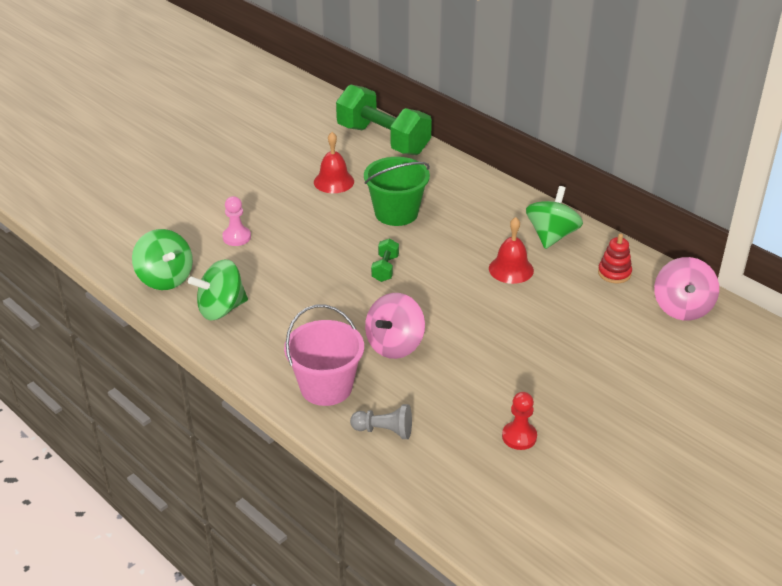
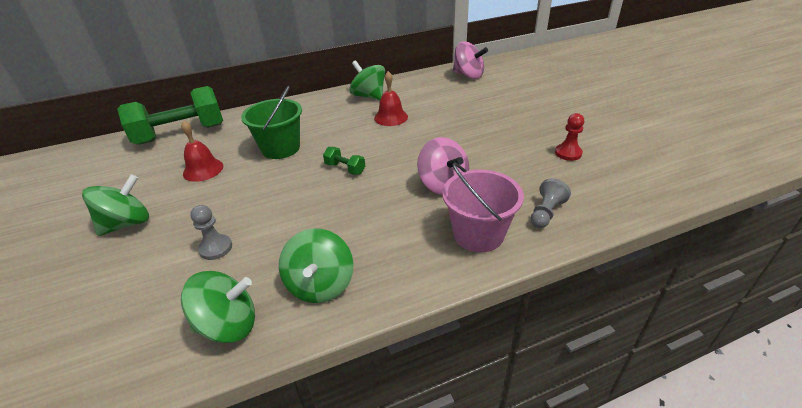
camera: 65 degrees left, 0 degrees up
pink pawn [222,196,251,246] -> grey pawn [190,205,232,260]
red stacking toy [598,234,632,283] -> none
none -> green spinning top [82,174,149,236]

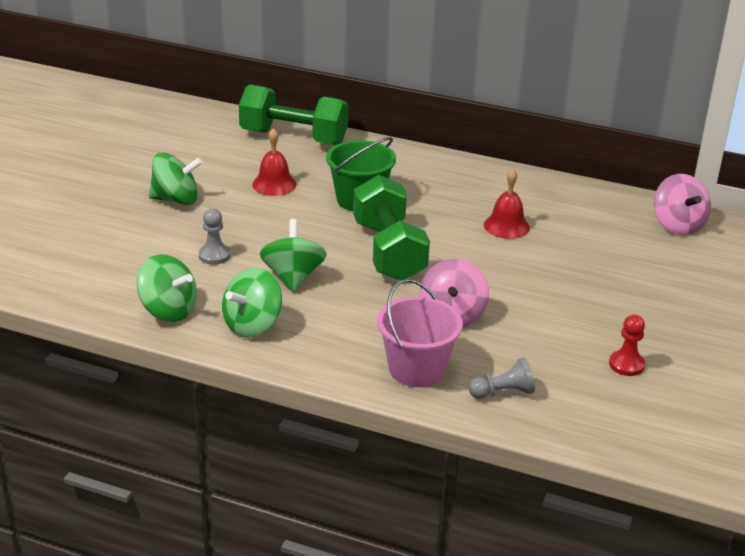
camera: 40 degrees right, 5 degrees down
green dumbbell [323,147,365,175] -> green dumbbell [353,175,430,281], size x2.39
green spinning top [349,60,385,100] -> green spinning top moved to [260,219,327,292]

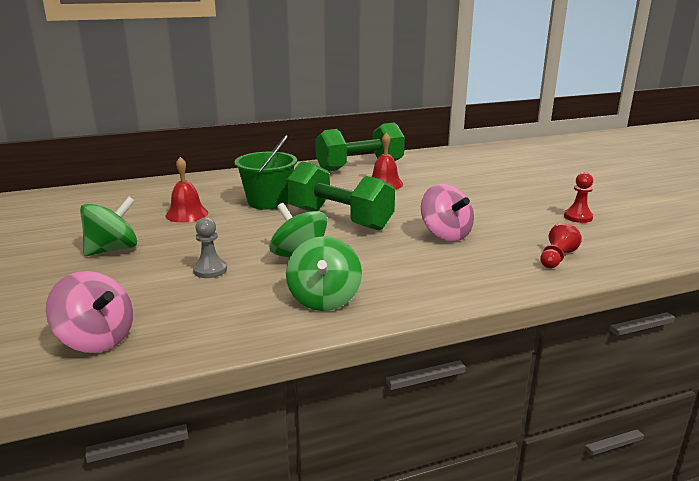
camera: 40 degrees left, 10 degrees down
green spinning top [137,254,197,322] -> none
green dumbbell [239,85,348,145] -> green dumbbell moved to [315,122,405,171]
pink bucket [377,279,463,387] -> none
grey pawn [469,357,535,399] -> red pawn [540,223,582,268]
pink spinning top [654,174,711,235] -> pink spinning top moved to [46,271,133,353]

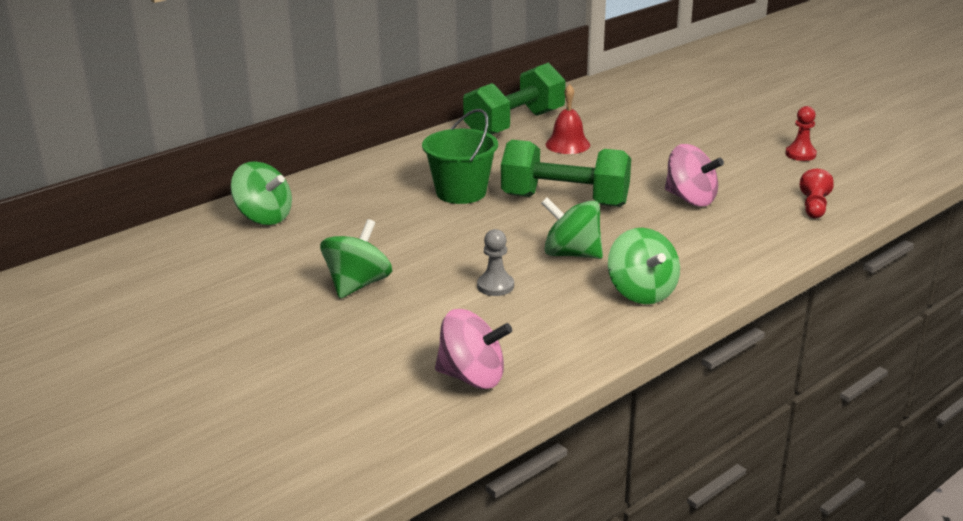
camera: 20 degrees left, 5 degrees up
red bell [166,157,208,223] -> none
none -> green spinning top [230,161,292,225]

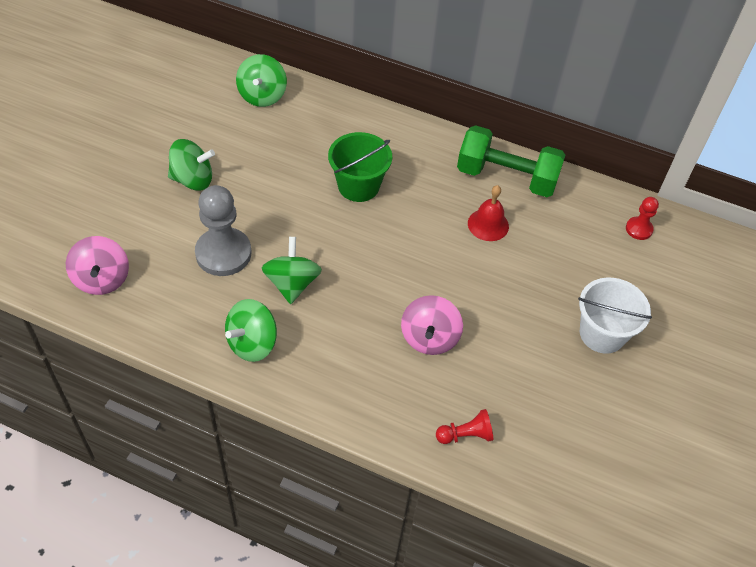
camera: 60 degrees right, 25 degrees up
grey pawn [477,229,514,296] -> grey pawn [195,185,251,276], size x1.97
green dumbbell [501,140,631,207] -> none
red pawn [785,106,817,161] -> red pawn moved to [626,197,659,240]
none -> white bucket [578,278,652,354]

